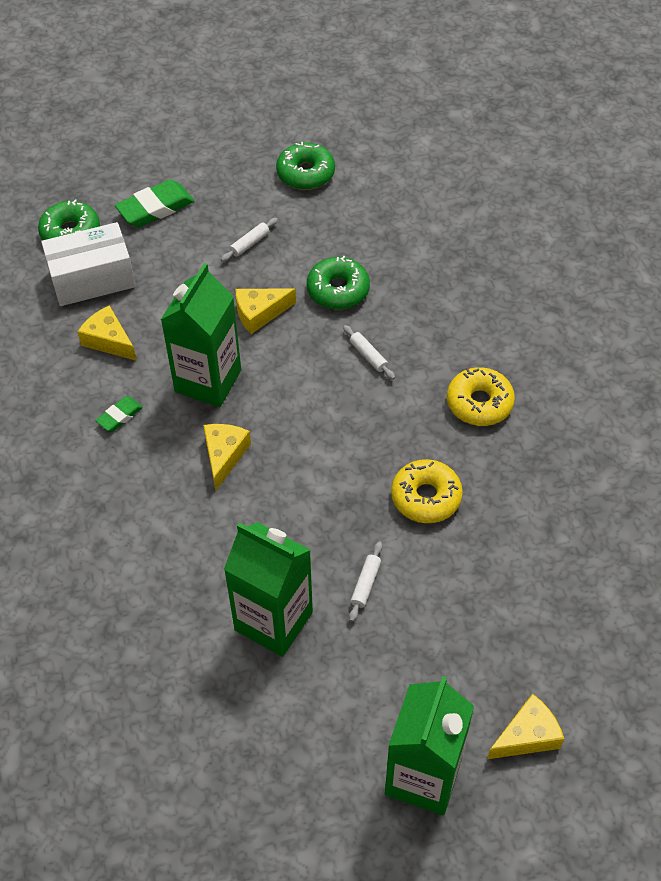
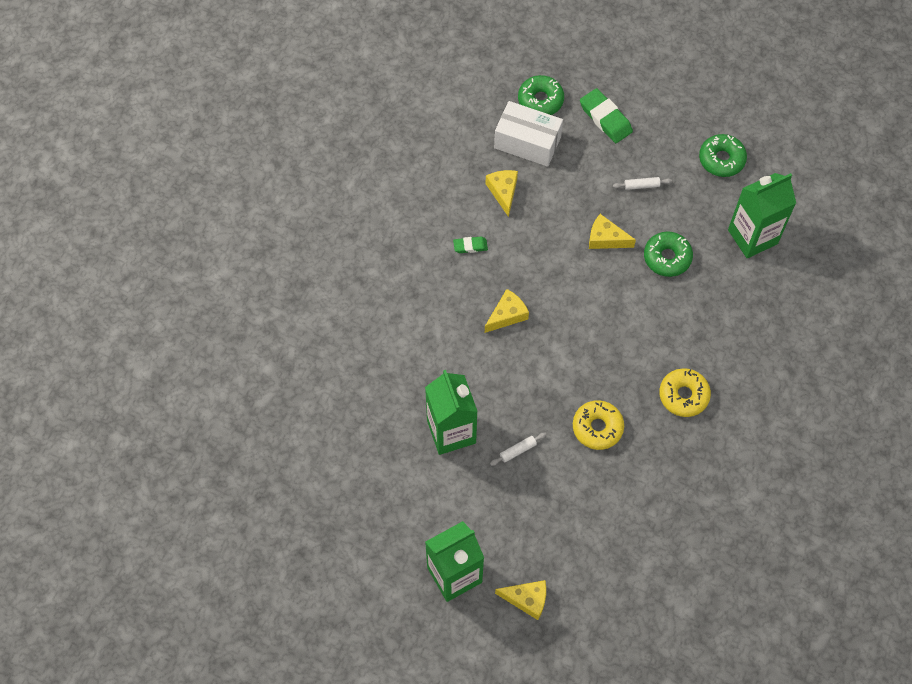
camera: 40 degrees right, 10 degrees up
green eraser [115,180,194,227] -> green eraser turned 45 degrees clockwise [580,88,633,143]
green carton [161,263,241,407] -> green carton moved to [728,173,796,258]
white rolling pin [343,325,395,380] -> none

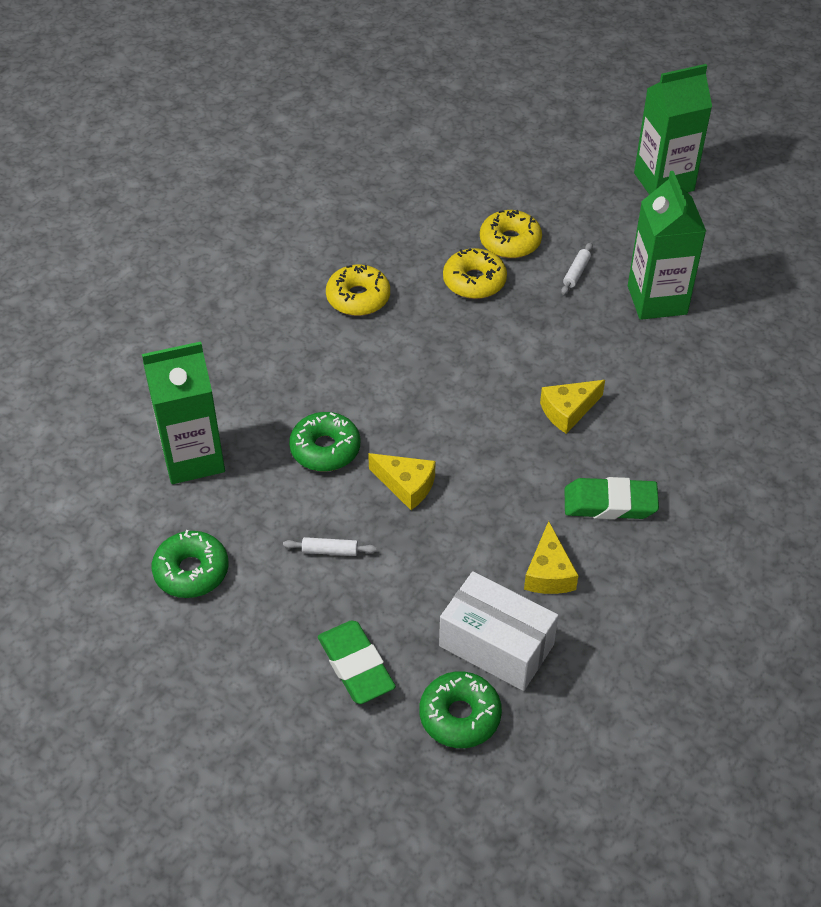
camera: 170 degrees left, 15 degrees down
green eraser [453,237,488,253] -> green eraser [564,477,659,519], size x1.80
white rolling pin [490,433,547,466] -> white rolling pin turned 45 degrees counterclockwise [561,242,593,295]
yellow cheese [495,580,546,620] -> none
none -> yellow donut [480,210,542,258]

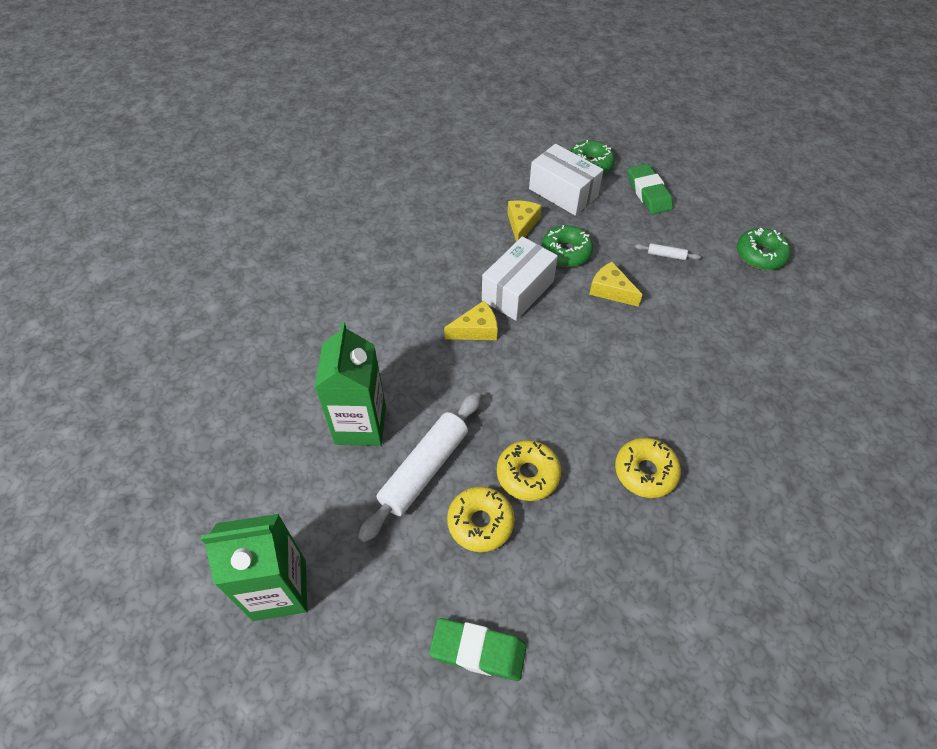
camera: 170 degrees left, 5 degrees up
green carton [142,342,225,484] -> none
green donut [289,412,360,471] -> green donut moved to [541,225,593,267]
white rolling pin [561,242,593,295] -> white rolling pin [358,393,481,542], size x2.40
green eraser [564,477,659,519] -> green eraser moved to [429,618,527,681]
none -> white box [482,236,558,321]

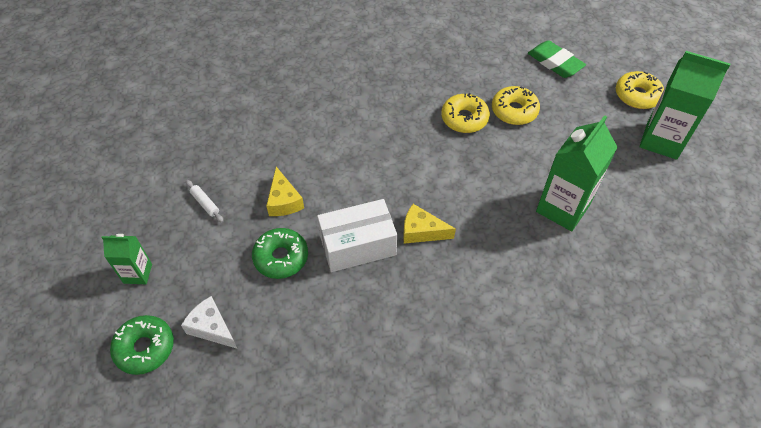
camera: 145 degrees left, 0 degrees up
white rolling pin [358,393,481,542] -> none
yellow cheese [507,200,542,242] -> none
white box [529,144,603,216] -> white cheese [181,296,237,349]
yellow donut [615,438,681,498] -> yellow donut moved to [616,71,664,109]
green eraser [628,164,673,214] -> green carton [101,234,152,284]
green donut [737,228,791,270] -> none

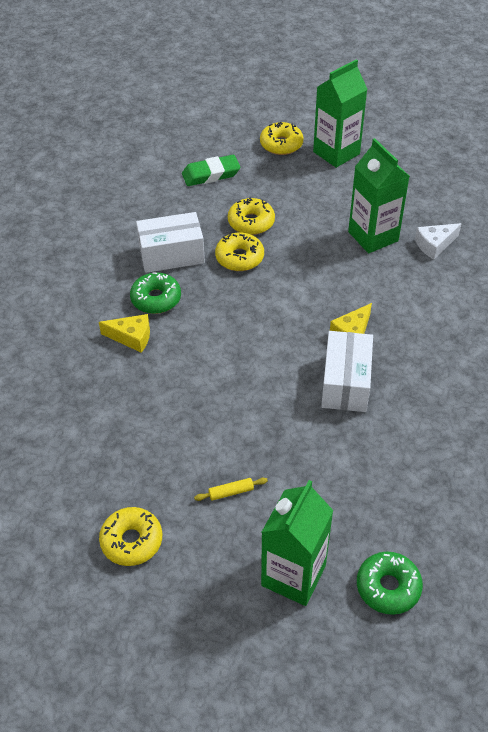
camera: 65 degrees left, 5 degrees down
green carton [101,234,152,284] -> green carton [261,480,334,606], size x1.82
white cheese [181,296,237,349] -> white cheese moved to [415,223,462,260]
white rolling pin [186,180,223,223] -> yellow rolling pin [194,478,268,501]
green donut [252,228,308,279] -> green donut moved to [130,272,181,314]
yellow cheese [266,167,304,216] -> yellow cheese moved to [99,314,150,353]
none -> yellow donut [99,507,162,566]
none -> white box [136,212,205,273]

